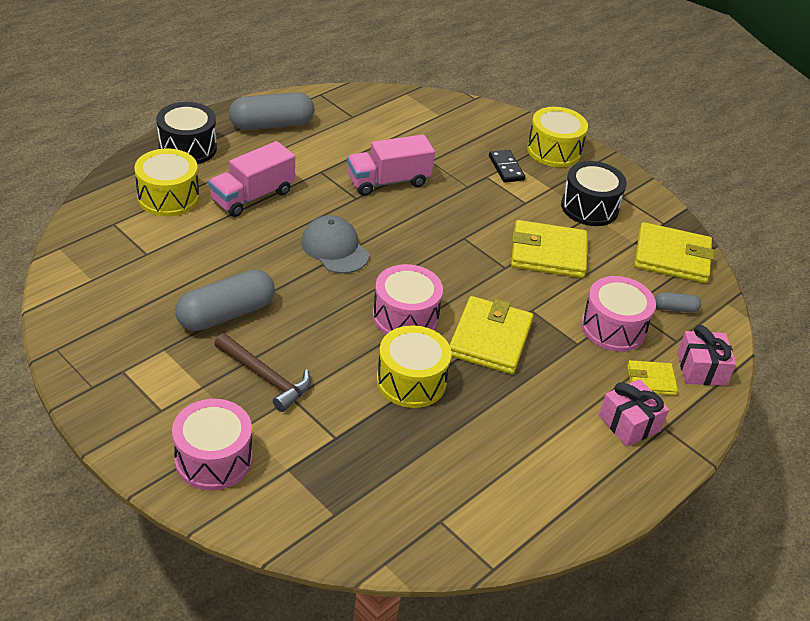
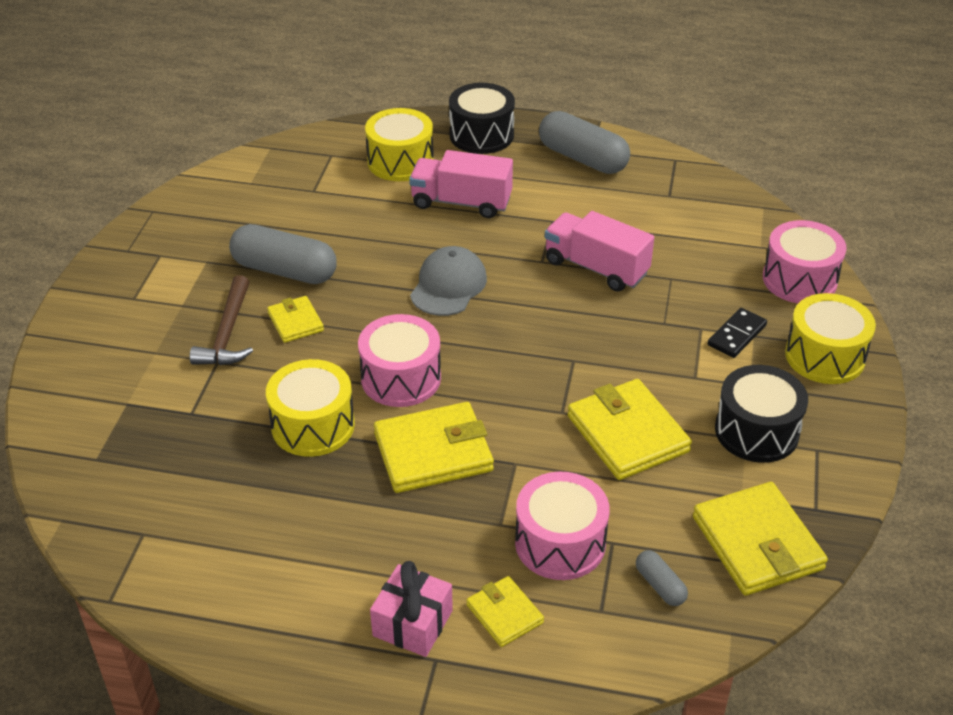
camera: 60 degrees right, 0 degrees up
pink drum [172,399,252,490] -> pink drum moved to [763,220,847,303]
pink gift [677,325,736,386] -> none
none -> yellow wallet [267,296,324,343]

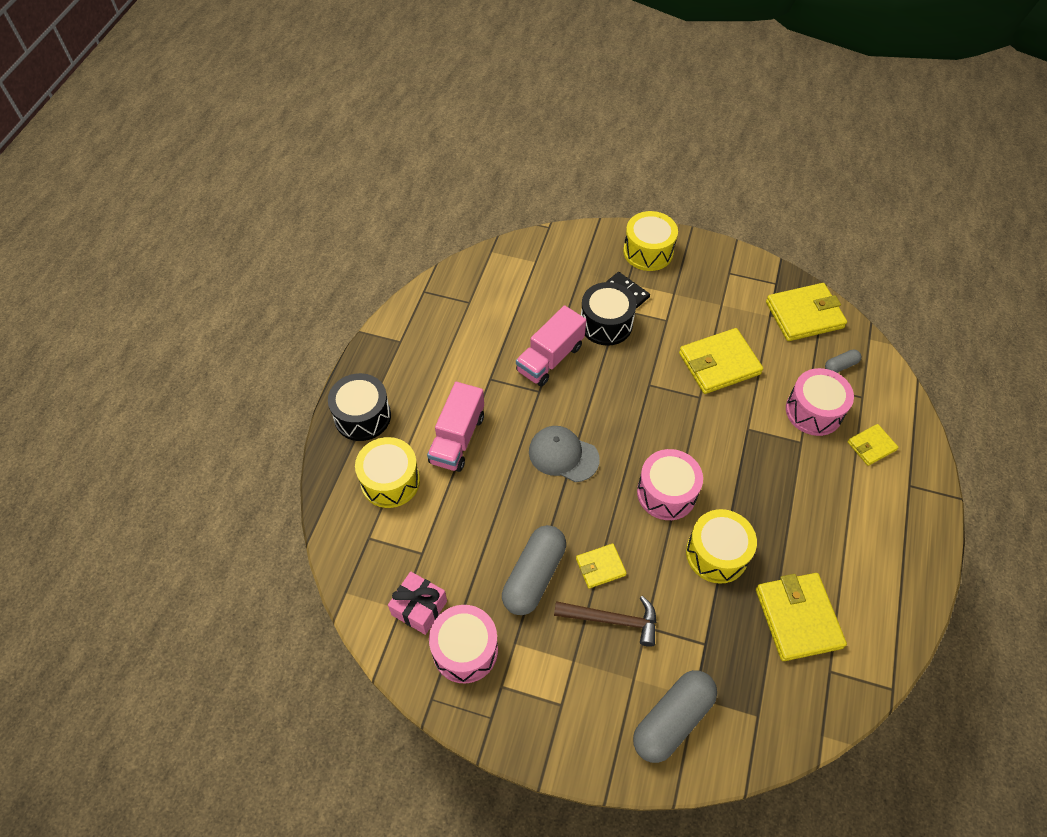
camera: 85 degrees left, 15 degrees up
pink gift [370,561,453,657] -> pink gift moved to [388,571,447,635]
yellow wallet [374,402,494,493] -> yellow wallet moved to [756,573,847,661]
grey capsule [539,111,630,174] -> grey capsule moved to [633,670,717,763]
black drum [715,365,808,463] -> black drum moved to [581,282,636,346]
pink drum [763,220,847,303] -> pink drum moved to [429,605,498,684]

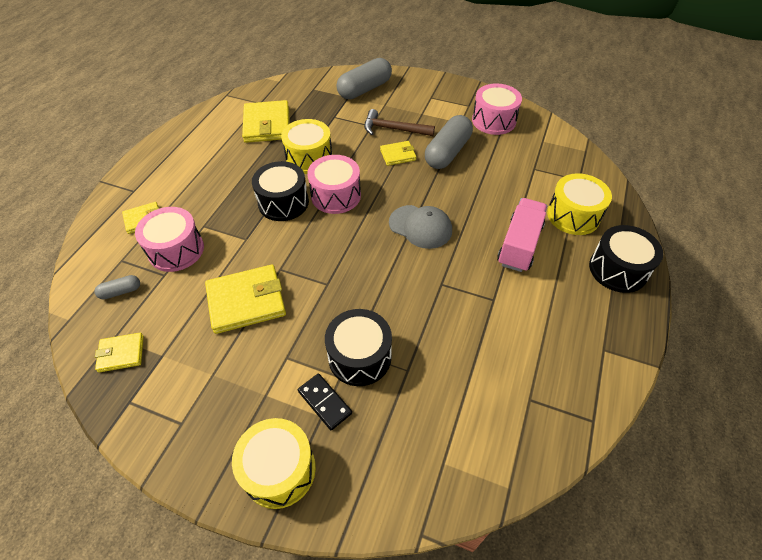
camera: 175 degrees left, 5 degrees down
pink gift [388,571,447,635] -> none
pink truck [516,305,586,387] -> none
yellow wallet [766,283,847,341] -> yellow wallet [95,333,144,372], size x0.55
none -> black drum [252,161,309,221]

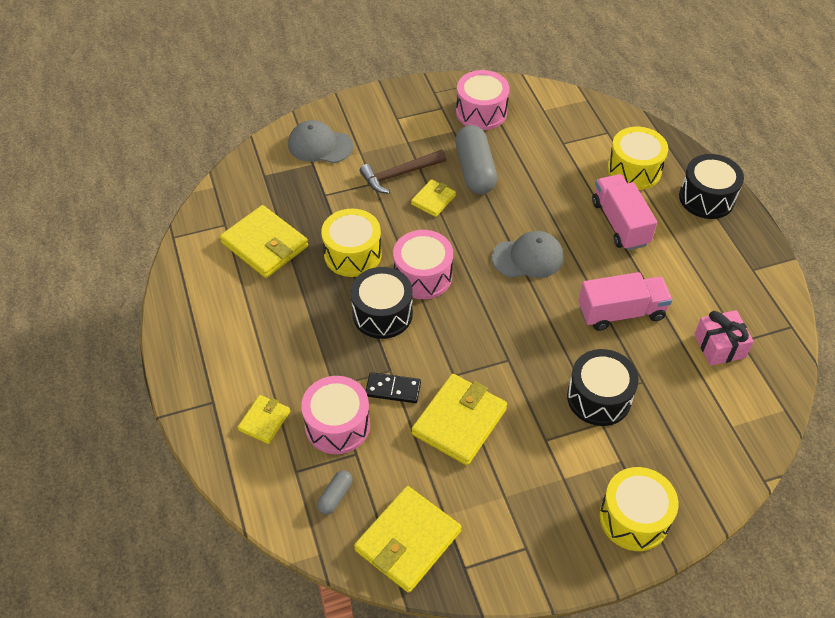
camera: 40 degrees left, 0 degrees up
yellow wallet [95,333,144,372] -> yellow wallet [354,486,461,593], size x1.83
black domino [298,373,352,430] -> black domino moved to [366,372,421,403]
grey capsule [337,58,392,99] -> grey cap [288,120,353,163]
none -> pink truck [578,272,672,331]
none -> pink gift [694,310,754,366]

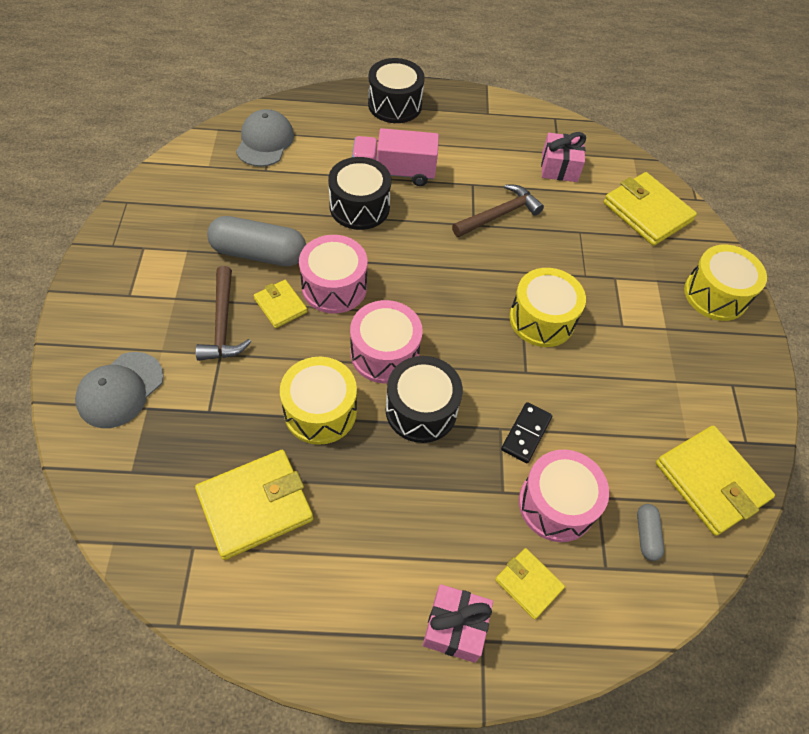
camera: 75 degrees left, 5 degrees up
grey capsule [317,470,353,515] -> grey capsule turned 45 degrees clockwise [637,504,664,561]
yellow wallet [412,374,507,465] -> yellow wallet moved to [604,172,697,246]
pink drum [456,70,510,130] -> pink drum moved to [299,235,367,314]
grey cap [492,231,564,278] -> grey cap moved to [236,109,294,167]
black drum [567,349,639,426] -> black drum moved to [328,157,391,230]
pink truck [578,272,672,331] -> brown hammer [452,184,544,237]
yellow drum [607,127,668,190] -> yellow drum moved to [510,268,586,347]
none -> pink gift [423,584,493,663]

